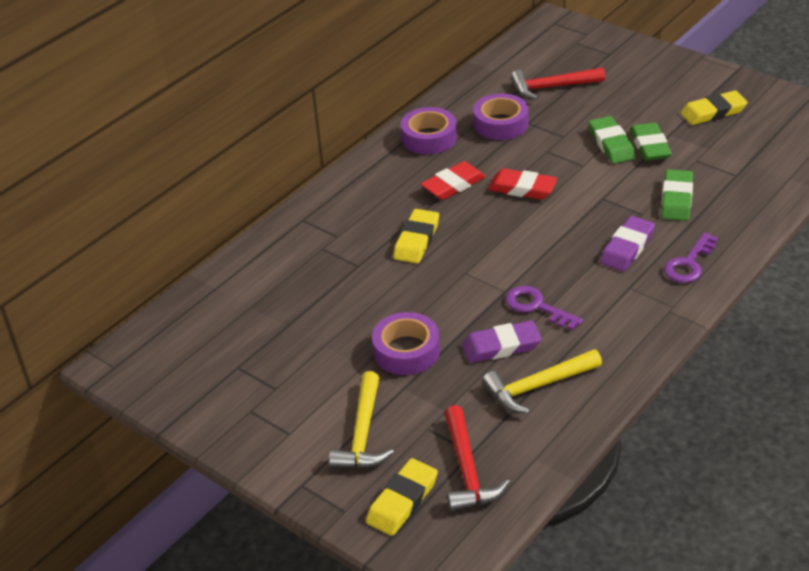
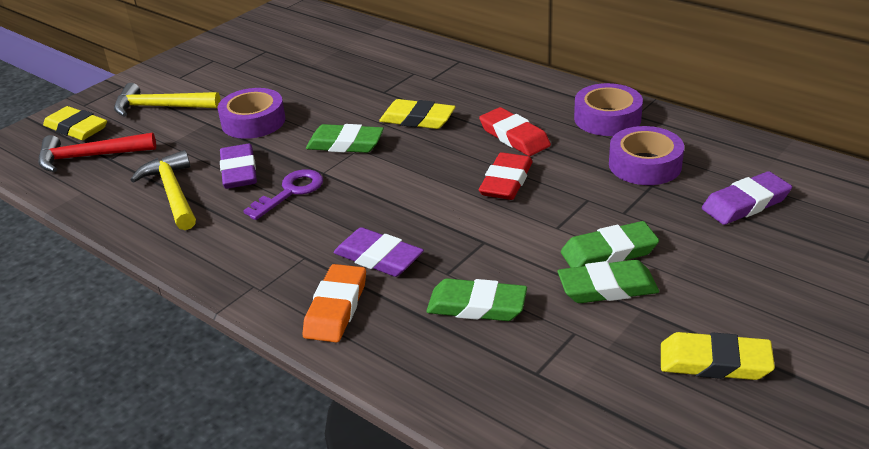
camera: 90 degrees right, 5 degrees down
red hammer [511,67,605,100] -> purple eraser [702,171,792,225]
purple key [664,232,718,283] -> orange eraser [302,264,366,343]
yellow eraser [681,91,748,125] -> yellow eraser turned 60 degrees counterclockwise [661,332,775,380]
none -> green eraser [306,124,384,153]

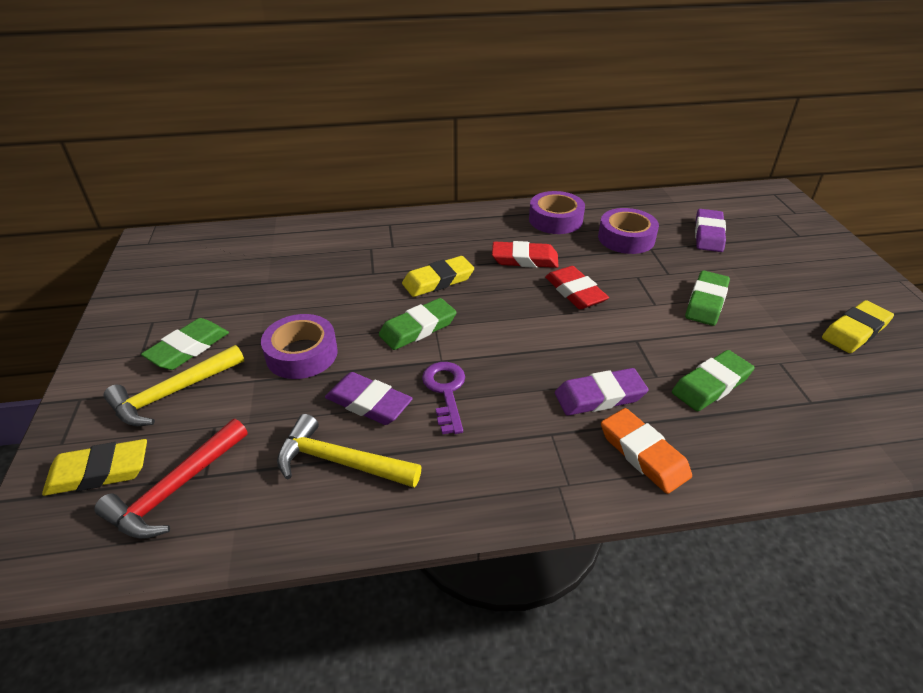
camera: 50 degrees left, 5 degrees up
green eraser [558,260,659,303] -> green eraser moved to [141,318,229,370]

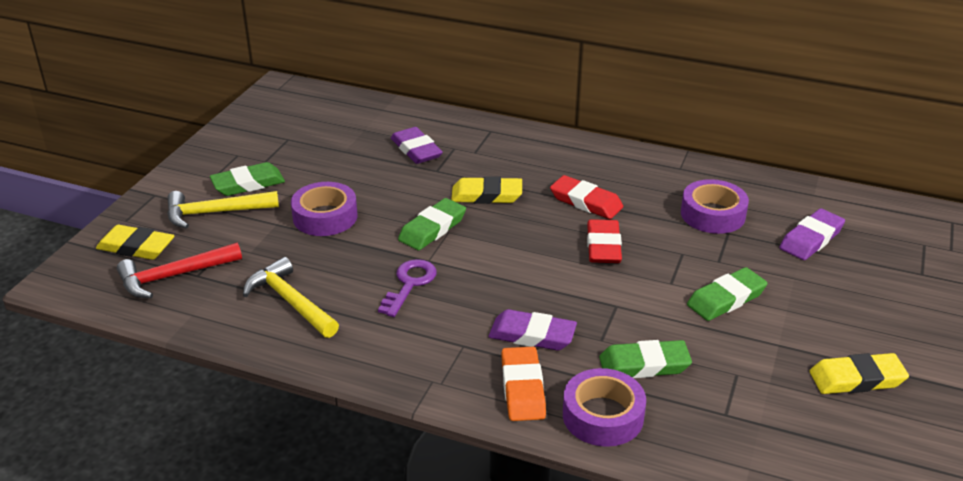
camera: 30 degrees right, 5 degrees down
purple eraser [325,372,413,425] -> purple eraser moved to [391,127,443,164]
green eraser [379,298,457,350] -> green eraser turned 45 degrees counterclockwise [398,198,466,250]
purple tape [529,191,585,234] -> purple tape moved to [563,368,646,447]

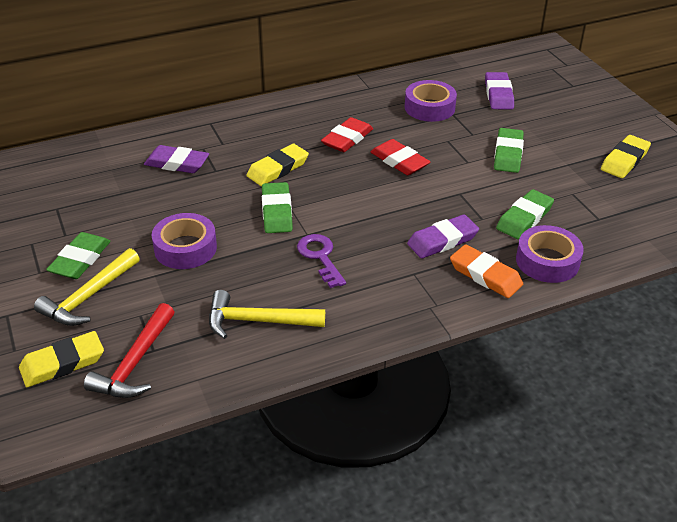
camera: 45 degrees left, 5 degrees up
red eraser [550,175,623,219] -> red eraser turned 45 degrees counterclockwise [321,117,373,152]

